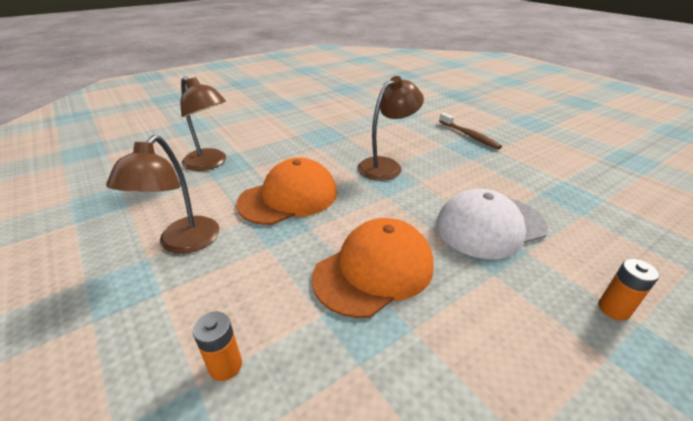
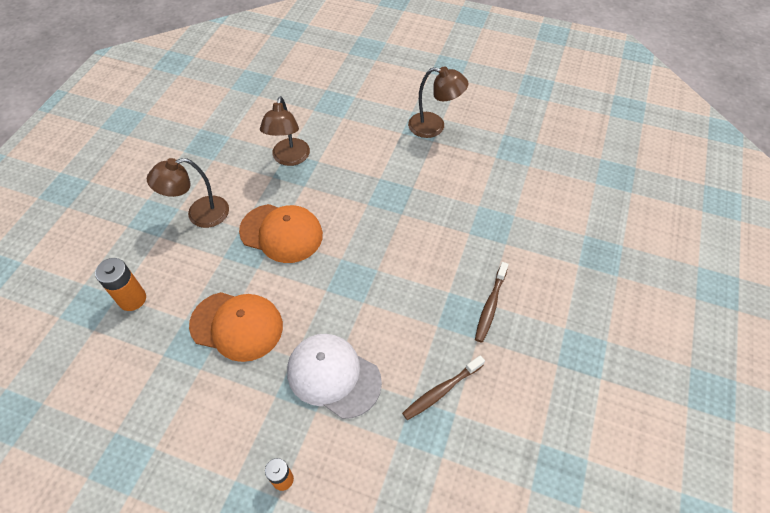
camera: 55 degrees right, 20 degrees up
orange battery [193,311,242,381] -> orange battery [95,258,146,311], size x1.54
brown lamp [357,76,424,181] -> brown lamp moved to [408,66,468,138]
none -> brown toothbrush [402,355,485,420]

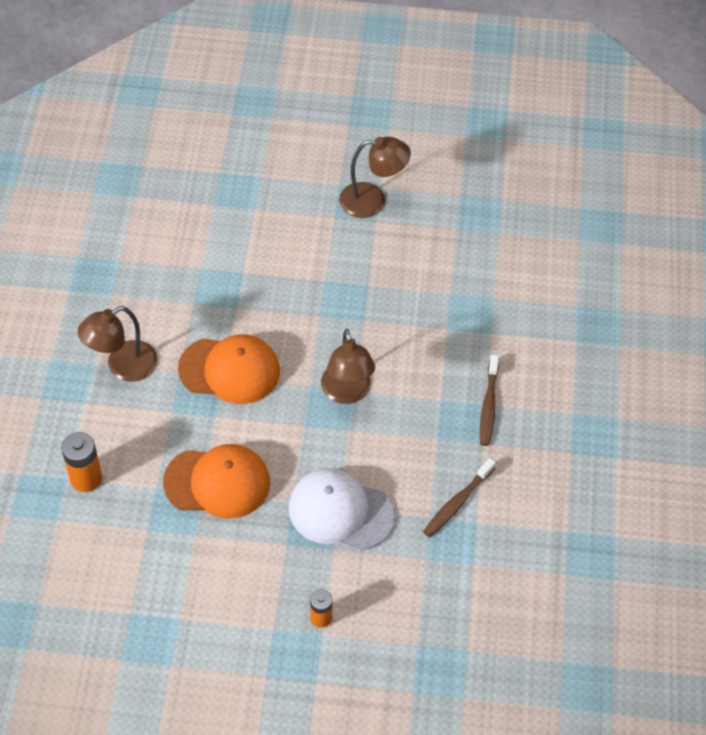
camera: 15 degrees left, 0 degrees up
brown lamp [260,96,310,166] -> brown lamp moved to [321,329,375,404]

